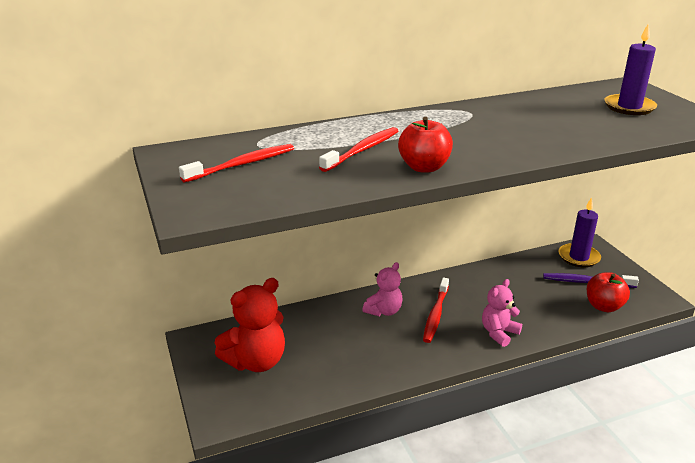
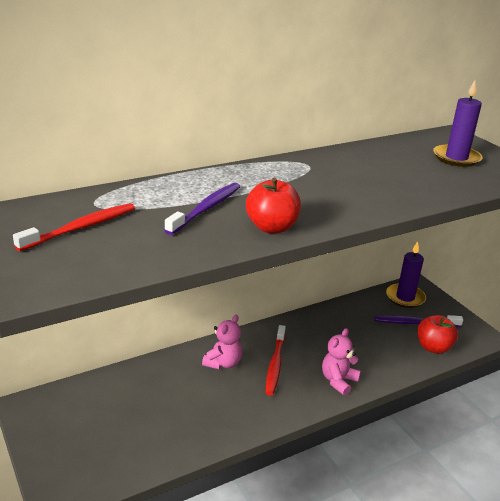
camera: 10 degrees left, 0 degrees up
red teddy bear [215,278,285,372] -> none
red toothbrush [319,127,398,172] -> purple toothbrush [164,183,240,235]

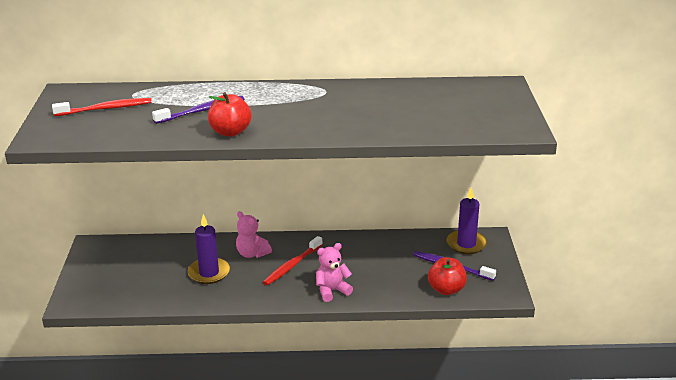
camera: 30 degrees right, 0 degrees up
pink teddy bear [202,315,242,369] -> pink teddy bear turned 75 degrees clockwise [236,211,272,258]
purple candle [433,80,482,167] -> purple candle moved to [188,214,230,284]

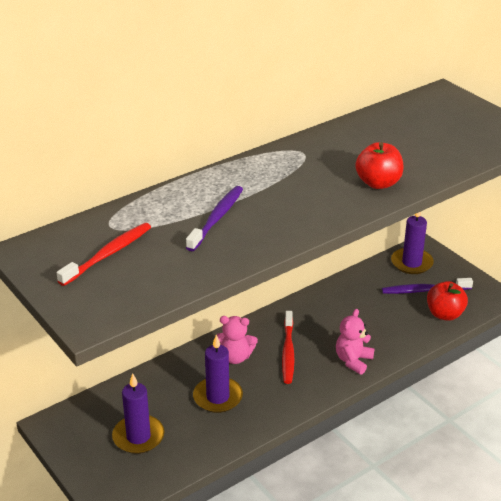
camera: 35 degrees left, 5 degrees up
red apple [208,92,252,137] -> red apple moved to [355,142,404,189]
none -> purple candle [112,373,165,454]

